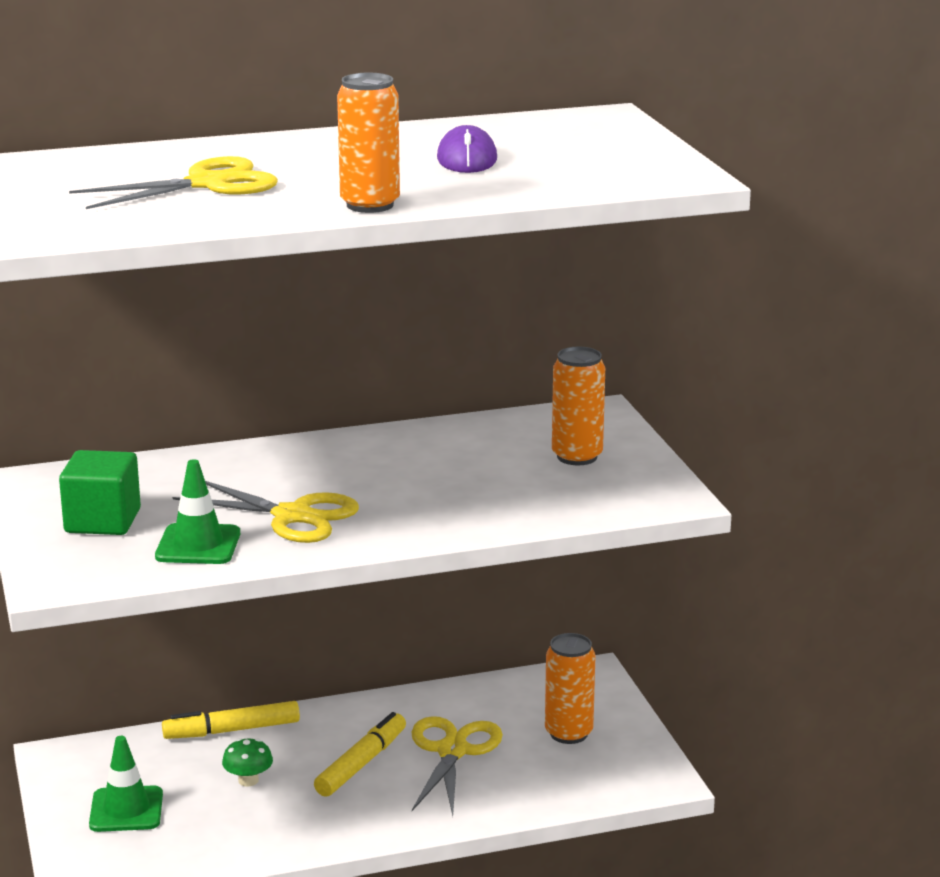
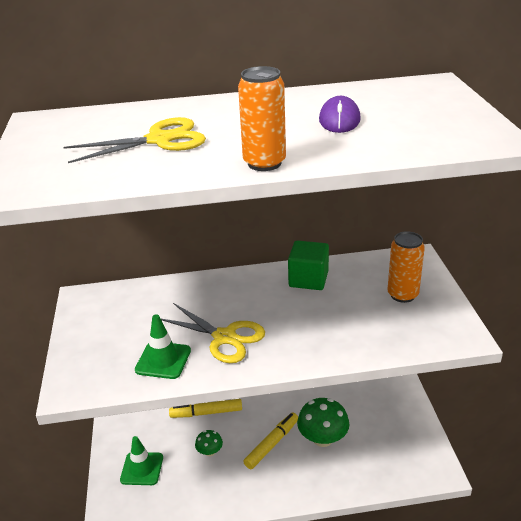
camera: 10 degrees right, 10 degrees up
green cube [59,450,141,535] -> green cube moved to [288,240,329,290]
yellow scissors [411,716,503,816] -> green mushroom [297,398,349,447]
orange can [545,633,596,744] -> none

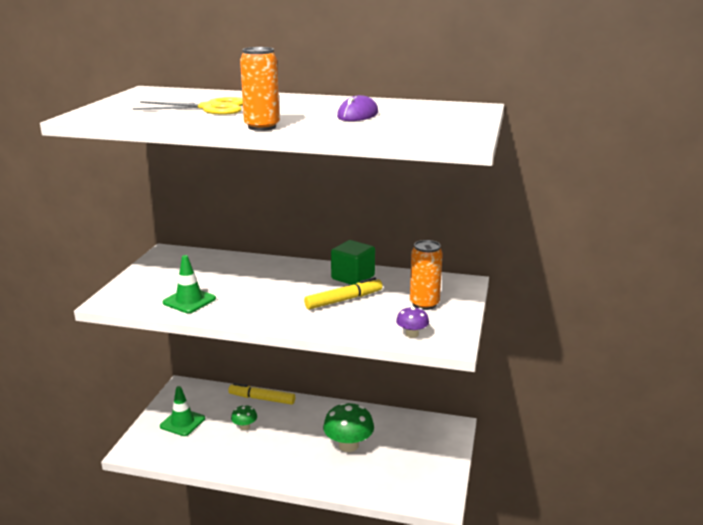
camera: 20 degrees right, 10 degrees down
yellow scissors [161,303,265,363] -> none
yellow marker [243,412,298,469] -> yellow marker moved to [304,277,383,310]
none -> purple mushroom [396,306,429,338]

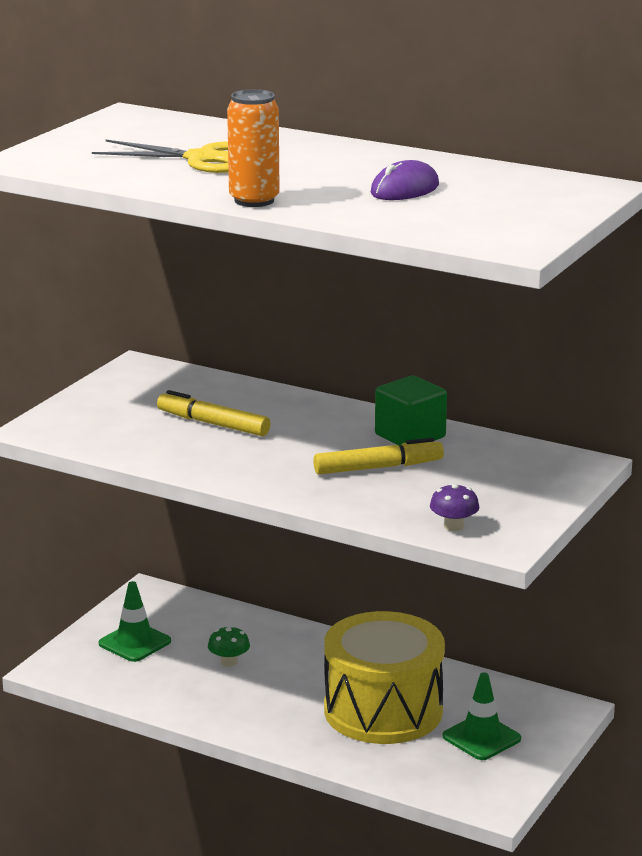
camera: 15 degrees right, 0 degrees up
green traffic cone [163,255,216,313] -> green traffic cone moved to [443,672,521,760]
yellow marker [228,383,295,405] -> yellow marker moved to [157,390,271,436]
green mushroom [323,402,374,452] -> yellow drum [324,611,445,744]
orange can [410,240,443,310] -> none

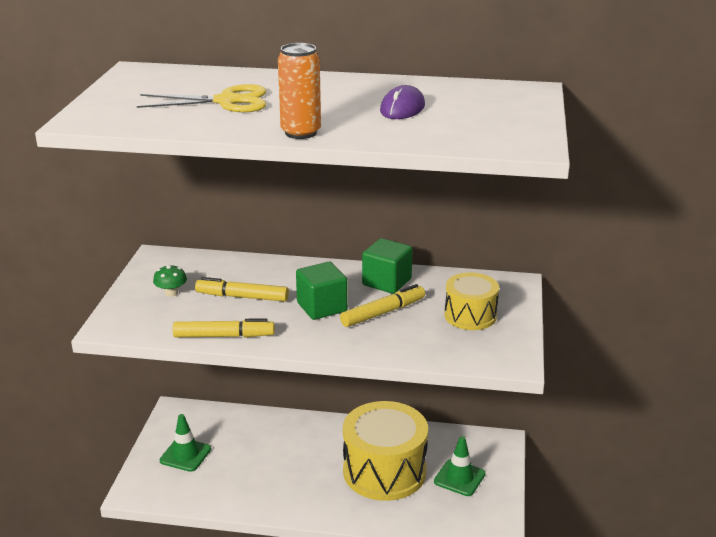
camera: 20 degrees left, 5 degrees up
green mushroom [208,626,250,667] -> green mushroom moved to [153,264,187,297]
purple mushroom [430,483,480,531] -> none
none -> yellow marker [173,318,275,337]
none -> green cube [296,262,348,320]
none -> yellow drum [444,272,499,330]

